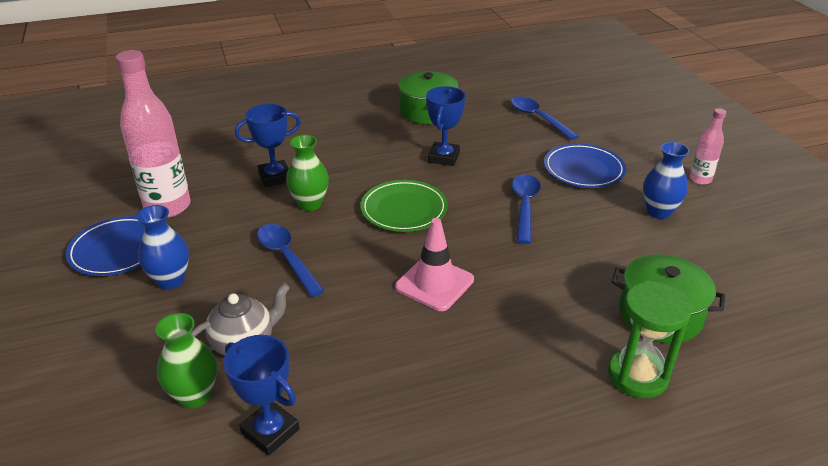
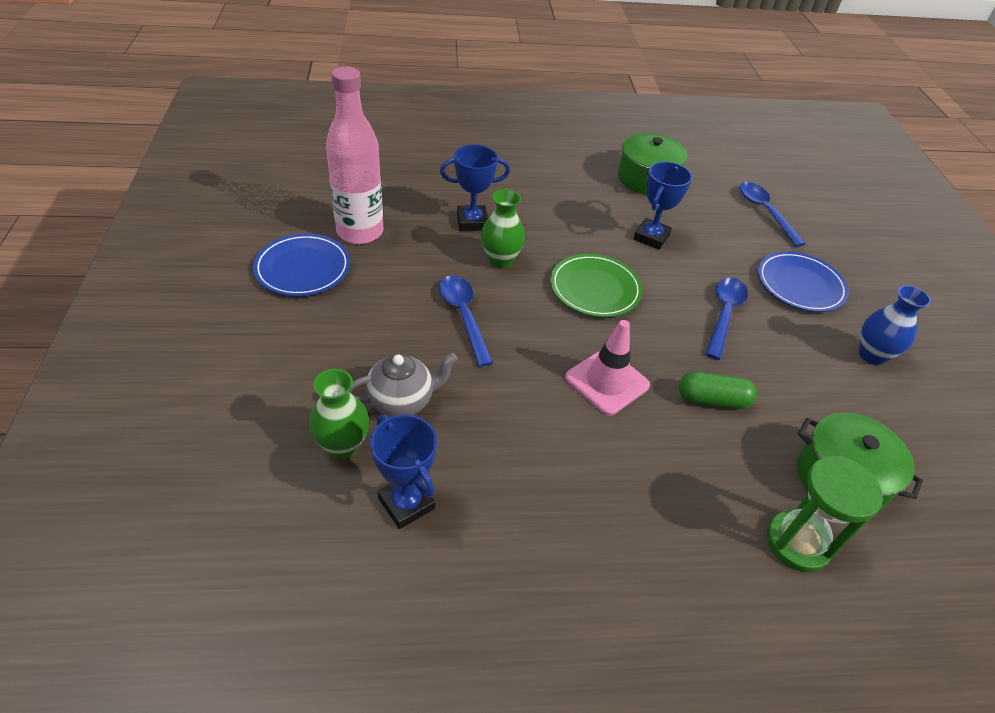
camera: 10 degrees right, 10 degrees up
blue vase [136,205,189,290] -> none
pink bottle [690,108,726,185] -> none
none -> green capsule [679,371,757,409]

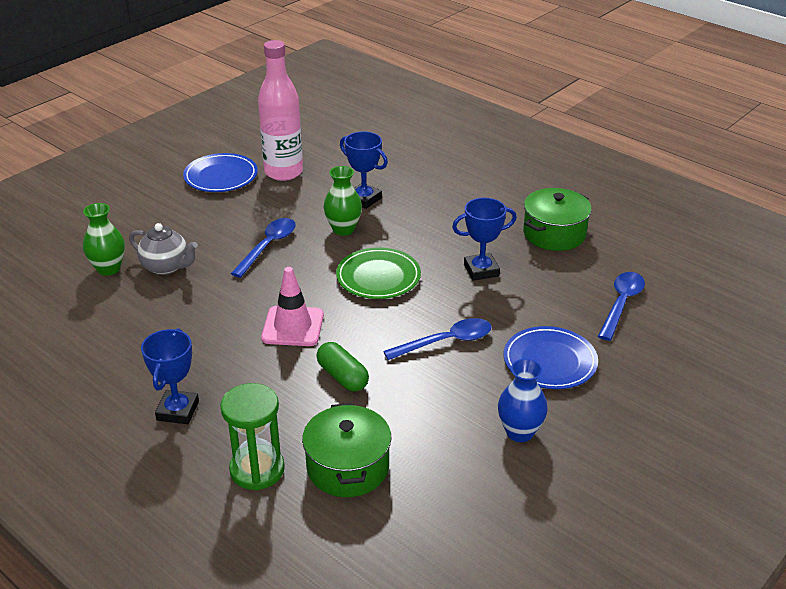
camera: 50 degrees right, 10 degrees down
blue trophy [370,415,437,529] -> blue trophy moved to [141,328,199,424]

